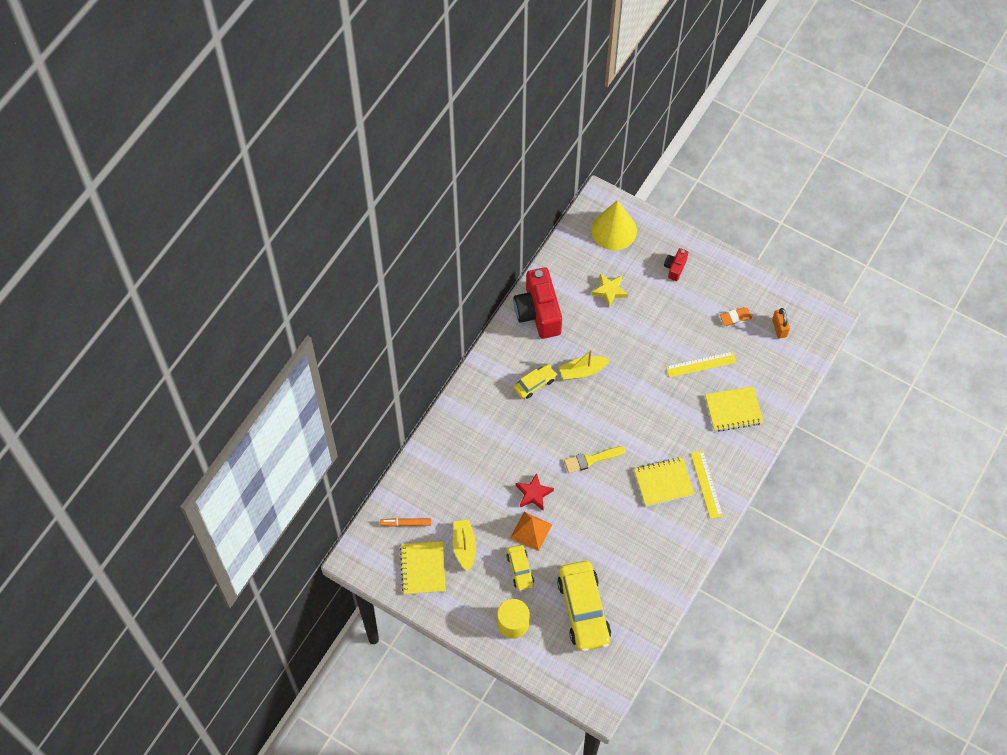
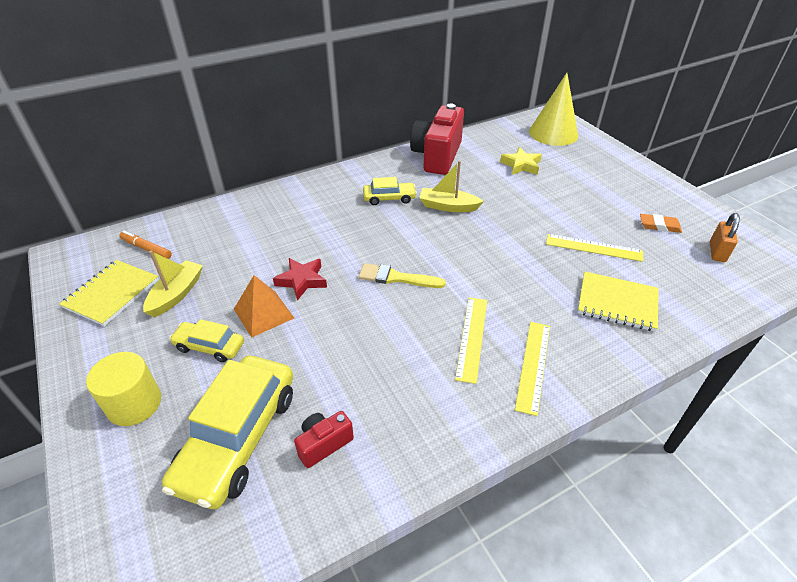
camera: 30 degrees right, 20 degrees down
yellow car [507,545,534,591] -> yellow car turned 90 degrees clockwise [169,319,244,362]
yellow notebook [634,457,695,507] -> yellow ruler [455,297,487,384]
red camera [664,248,688,281] -> red camera moved to [294,411,354,468]

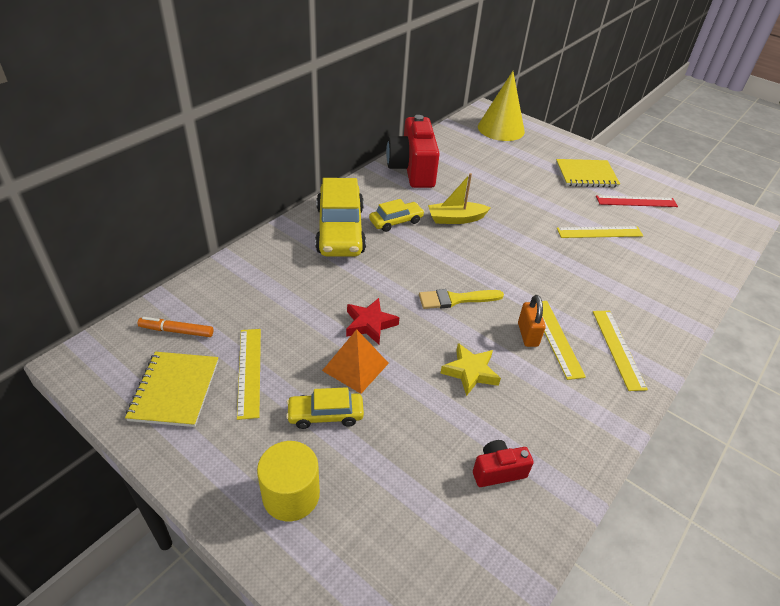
camera: 25 degrees left, 0 degrees up
yellow boat [143,251,203,317] -> yellow ruler [237,329,261,420]
yellow car [162,356,293,509] -> yellow car moved to [315,178,366,256]
red camera [294,411,354,468] -> red camera turned 45 degrees clockwise [473,440,534,487]
yellow star [500,147,542,175] -> yellow star moved to [441,343,501,396]
yellow notebook [578,271,659,332] -> yellow notebook moved to [556,159,620,187]
orange eraser [640,214,682,233] -> red ruler [596,195,678,207]
orange padlock [710,213,740,262] -> orange padlock moved to [518,295,546,347]

